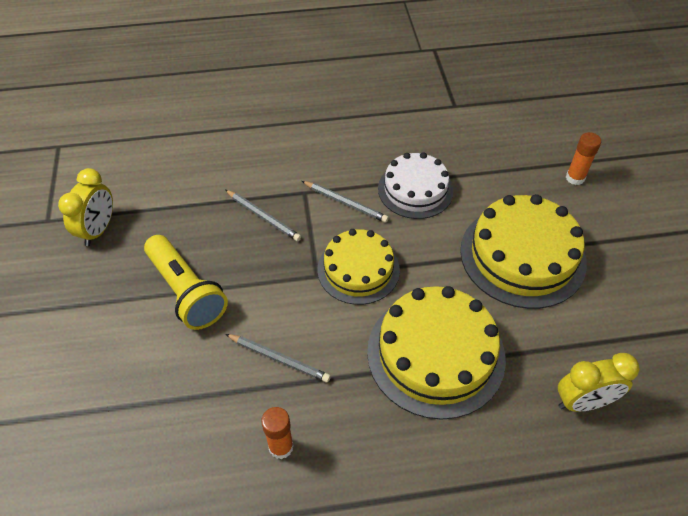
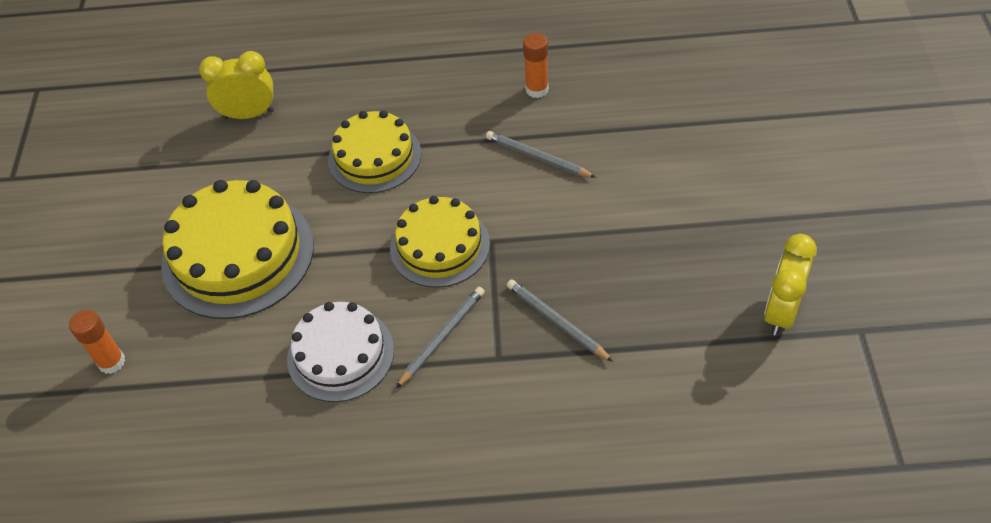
camera: 170 degrees left, 0 degrees up
yellow flashlight [144,235,228,330] -> none
grey pencil [302,181,389,223] -> grey pencil turned 90 degrees clockwise [396,287,485,388]
yellow cake [367,286,506,420] -> yellow cake [328,110,421,193], size x0.65

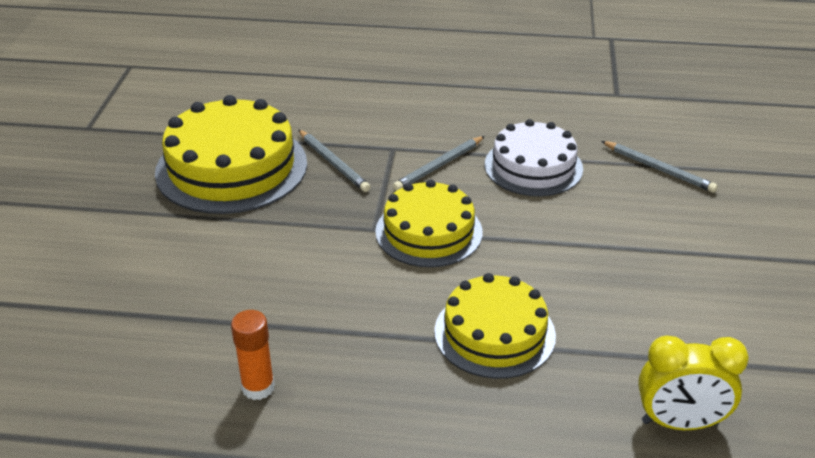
camera: 175 degrees left, 15 degrees down
orange glue stick [69,309,126,374] -> none
yellow cake [161,180,314,319] -> yellow cake moved to [155,95,307,214]
grey pencil [486,131,596,178] -> grey pencil moved to [601,141,718,193]
yellow clock [764,234,817,336] -> none

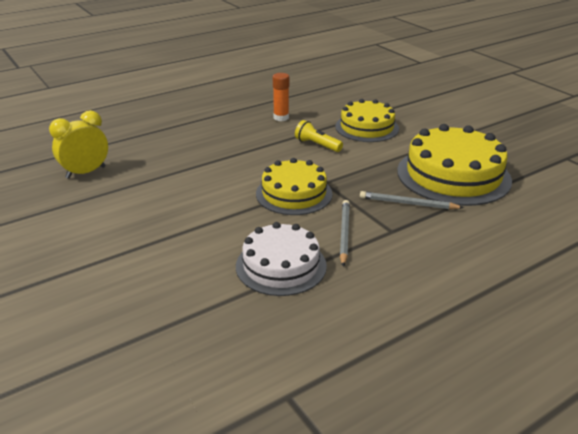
camera: 140 degrees right, 5 degrees down
yellow cake [434,273,556,379] -> yellow cake moved to [335,99,399,142]
grey pencil [601,141,718,193] -> none
none -> yellow flashlight [295,120,343,152]

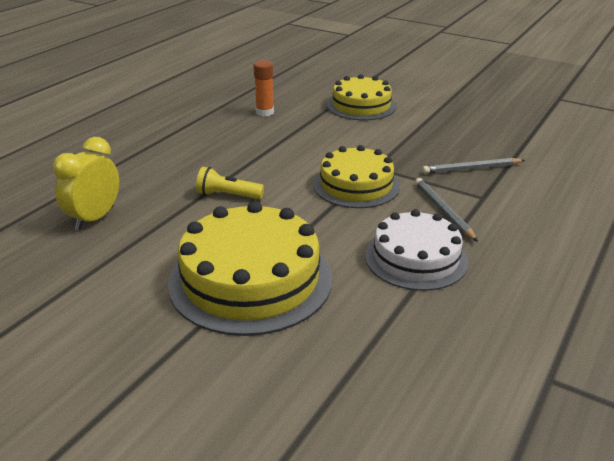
camera: 25 degrees left, 0 degrees up
yellow flashlight [295,120,343,152] -> yellow flashlight moved to [196,167,264,199]
yellow cake [397,124,512,206] -> yellow cake moved to [168,201,333,336]

